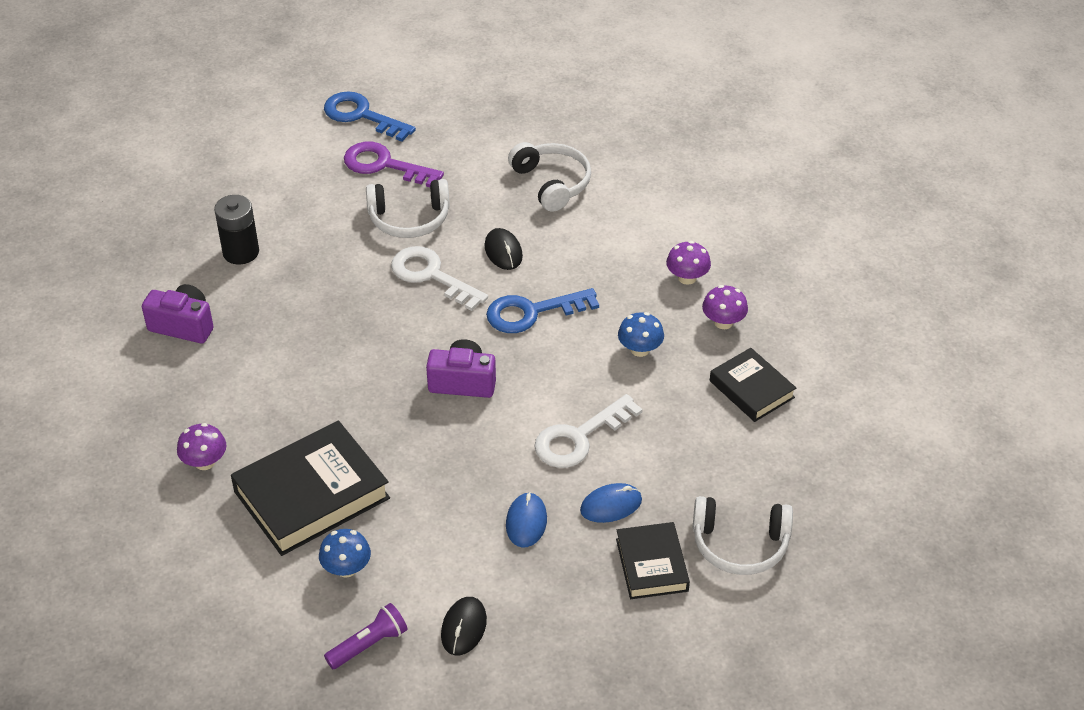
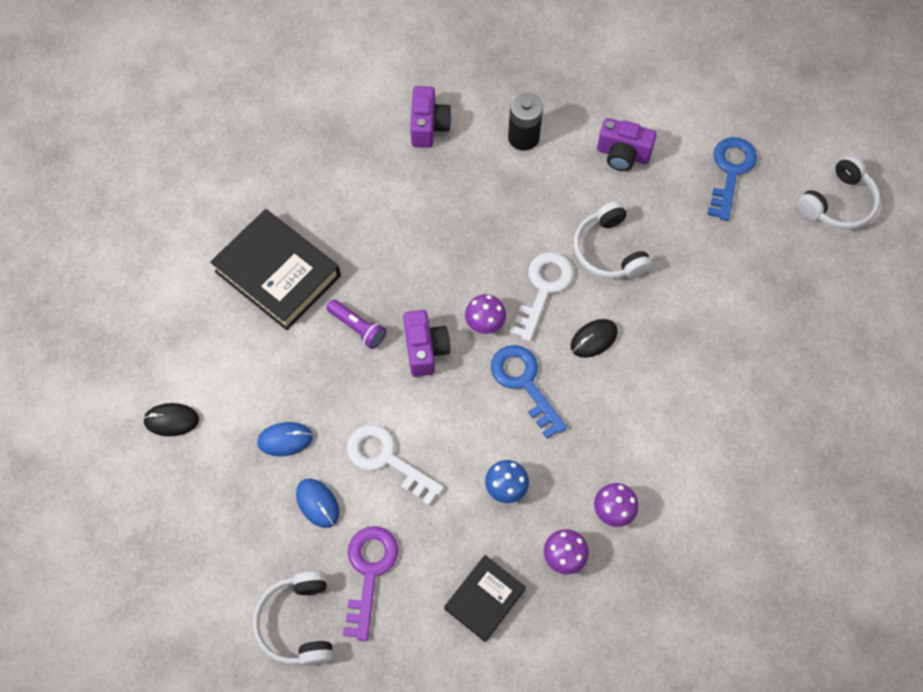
camera: 75 degrees right, 20 degrees up
purple mushroom [177,423,226,470] -> purple mushroom moved to [465,294,506,334]
blue mushroom [319,529,371,577] -> none
purple flashlight [324,603,408,669] -> purple flashlight moved to [326,299,386,349]
purple key [344,142,444,187] -> purple key moved to [343,526,398,641]
white headphones [508,142,591,212] -> white headphones moved to [797,155,880,230]
black book [616,522,690,599] -> none
none -> purple camera [597,118,657,171]

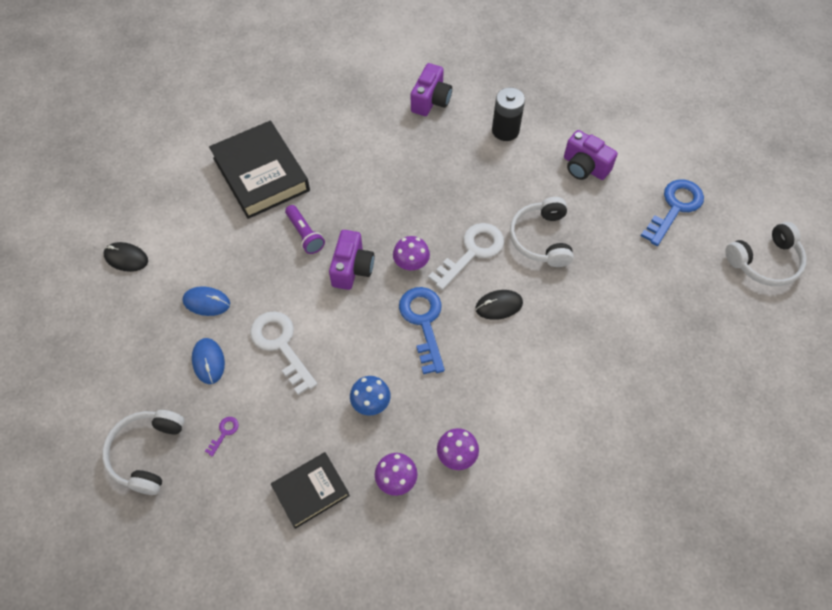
camera: 20 degrees right, 5 degrees down
purple key [343,526,398,641] -> purple key [205,417,239,457], size x0.42

